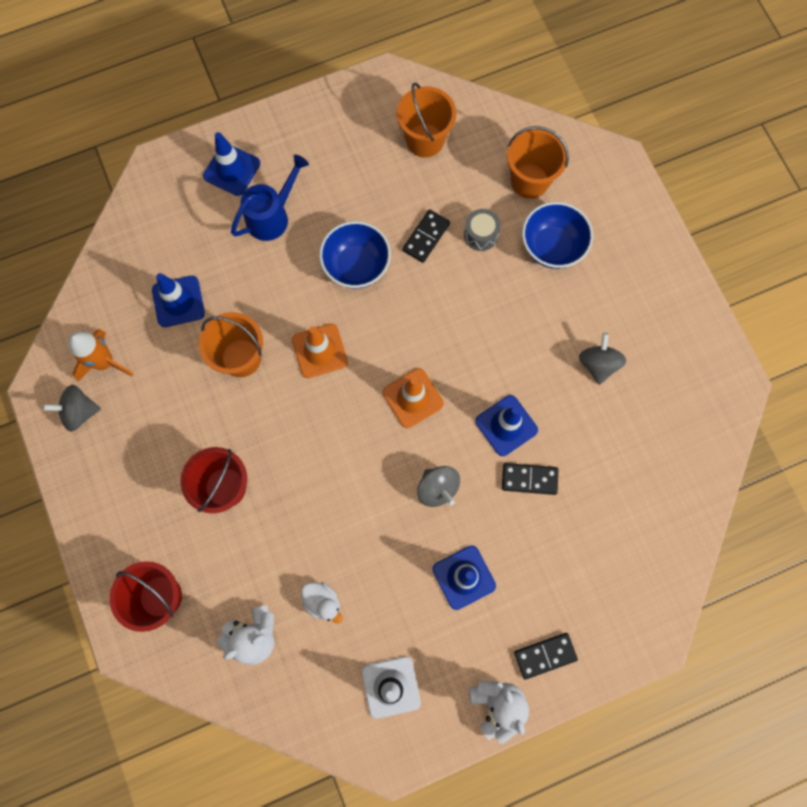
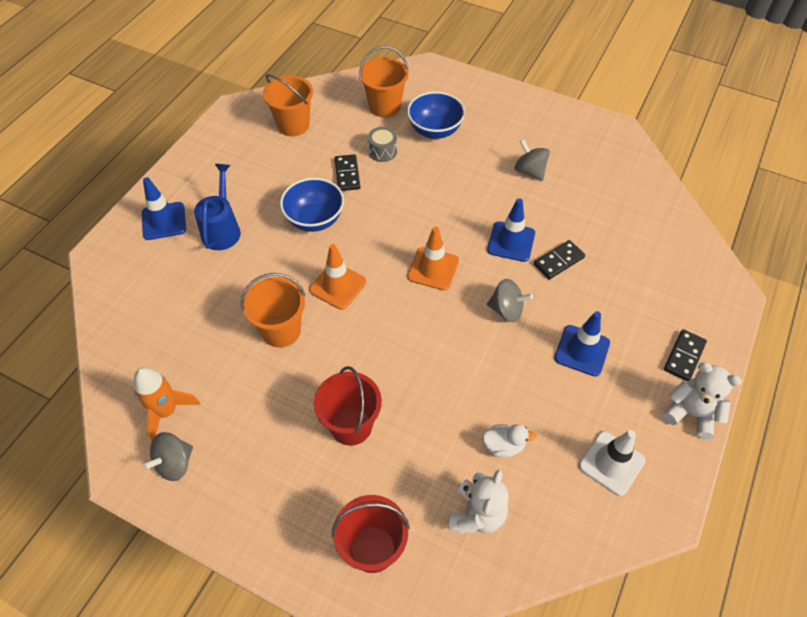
camera: 40 degrees left, 20 degrees down
blue traffic cone [152,273,205,327] -> none

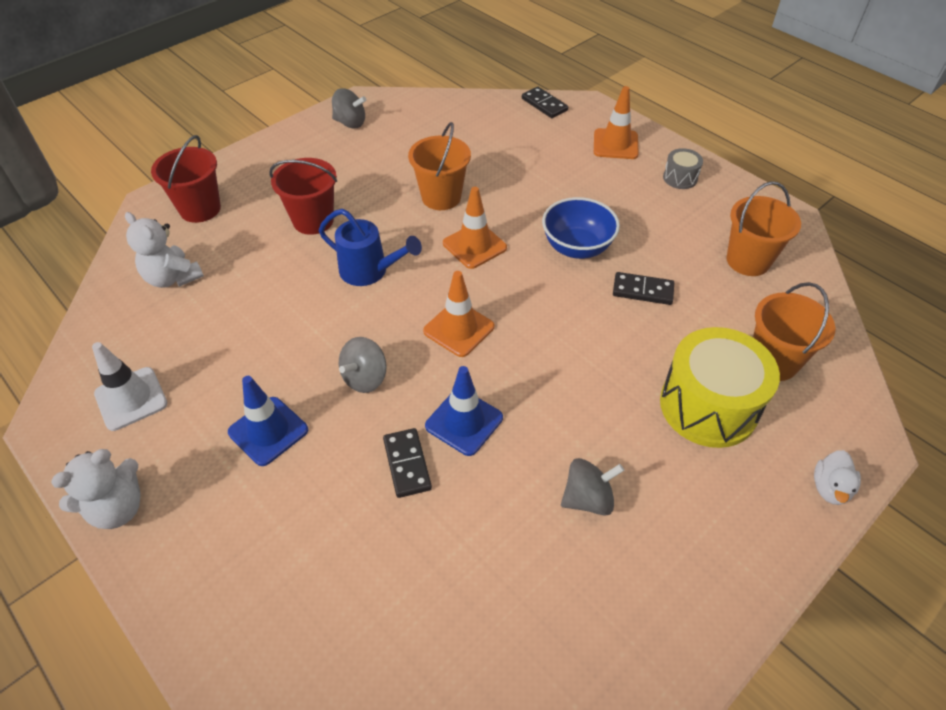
camera: 110 degrees right, 5 degrees down
orange rocket [134,367,200,441] -> none
blue traffic cone [142,177,186,240] -> orange traffic cone [594,86,639,159]
grey spinning top [143,432,193,481] -> grey spinning top turned 135 degrees clockwise [332,88,366,129]
blue watering can [194,164,241,250] -> blue watering can moved to [319,209,422,286]
grey drum [368,127,397,162] -> grey drum moved to [663,148,703,189]
blue bowl [407,91,465,139] -> yellow drum [660,327,780,448]
white duck [482,424,536,458] -> white duck moved to [814,450,861,505]
black domino [664,329,707,381] -> black domino moved to [522,87,568,118]

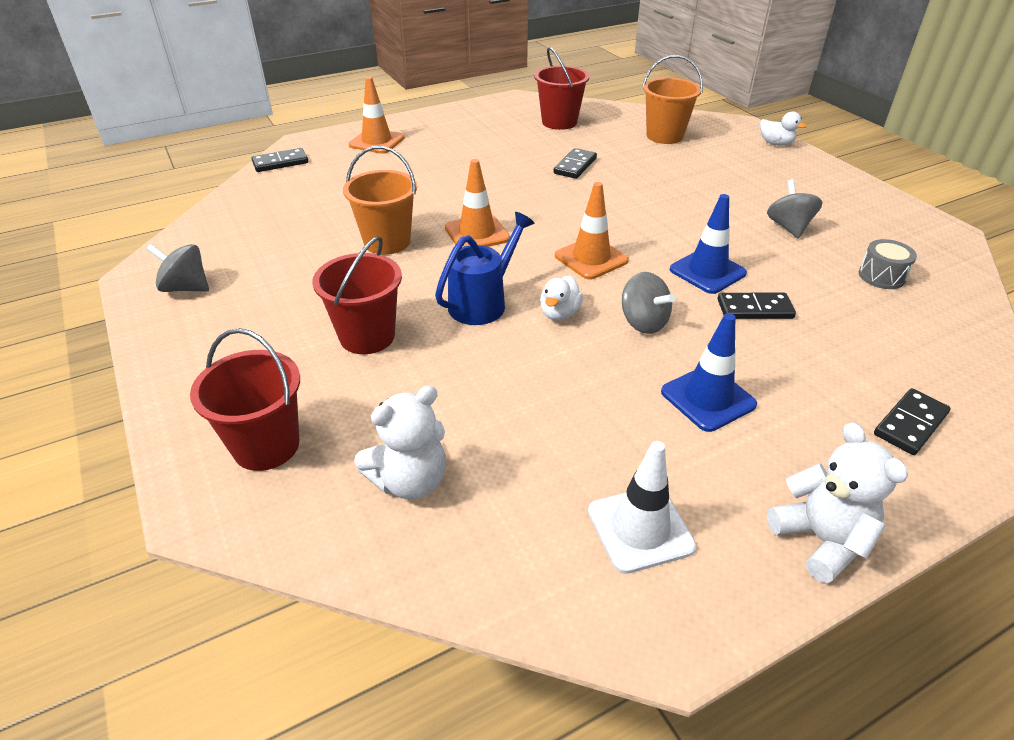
camera: 75 degrees left, 10 degrees down
grey spinning top [332,88,366,129] -> grey spinning top turned 105 degrees counterclockwise [147,244,209,292]
blue bowl [542,197,620,259] -> none
yellow drum [660,327,780,448] -> none
grey drum [663,148,703,189] -> grey drum moved to [859,239,917,289]
orange bucket [727,181,801,276] -> red bucket [534,47,590,130]
none -> white duck [540,276,583,321]
none -> black domino [874,388,951,455]

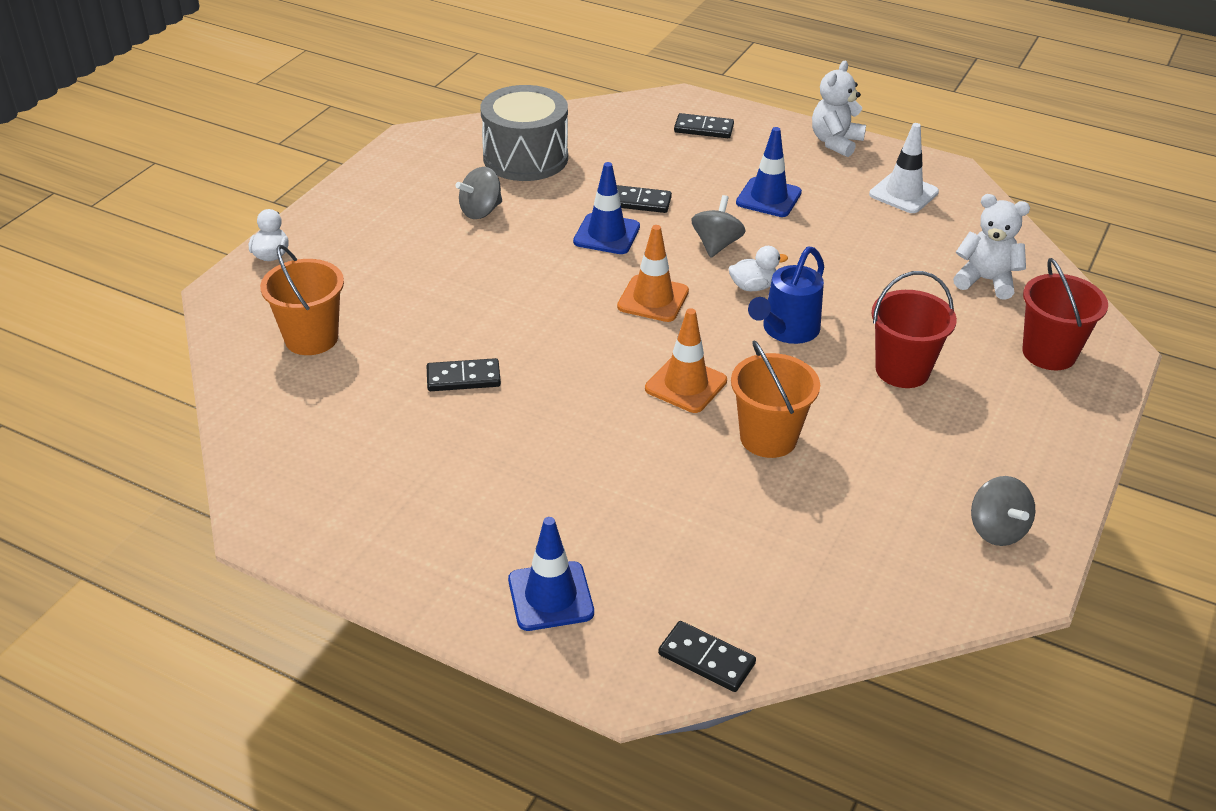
camera: 125 degrees left, 0 degrees up
orange traffic cone [348,76,405,154] -> blue traffic cone [508,517,594,631]
blue watering can [435,212,535,325] -> blue watering can turned 60 degrees counterclockwise [748,247,824,344]
red bucket [534,47,590,130] -> none
black domino [718,293,796,319] -> black domino turned 45 degrees counterclockwise [617,185,672,213]
grey drum [859,239,917,289] -> grey drum [481,85,568,181], size x2.16

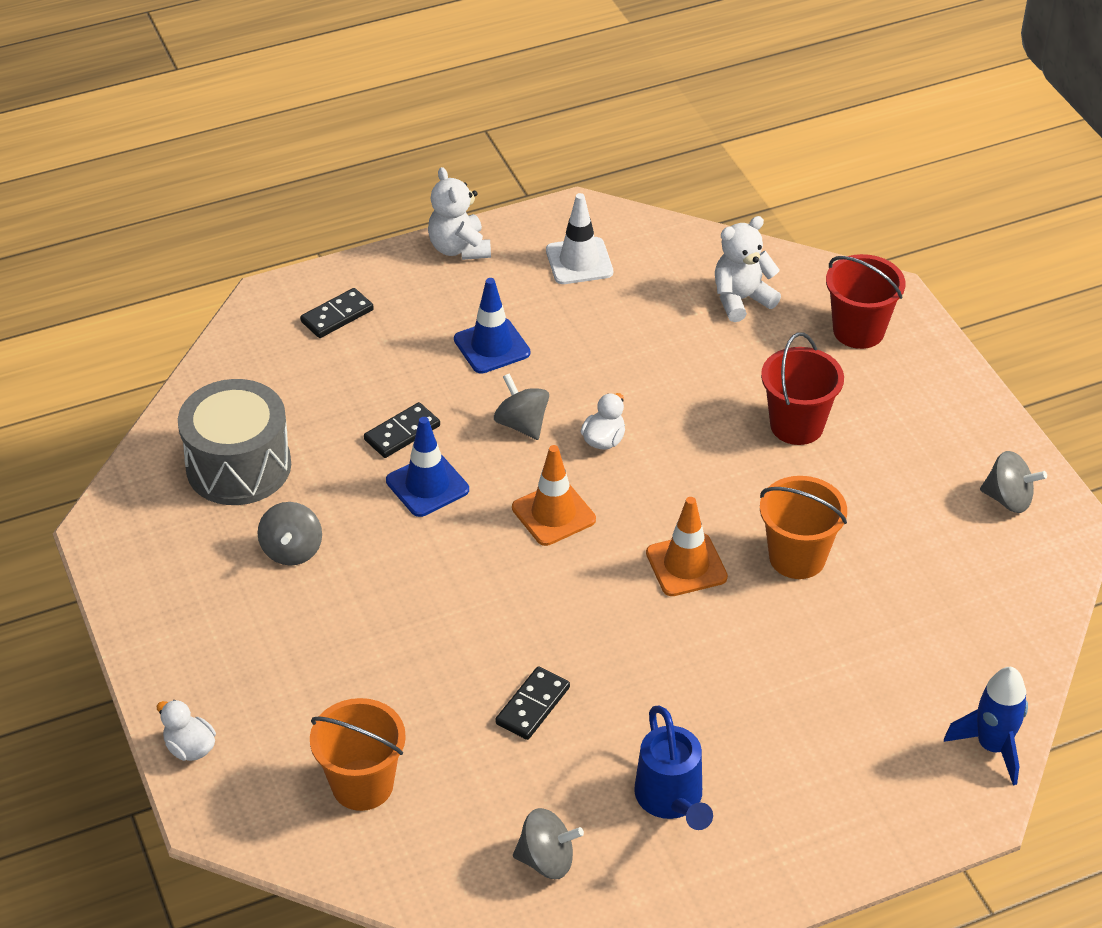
camera: 50 degrees left, 5 degrees up
blue traffic cone [508,517,594,631] -> none
black domino [658,621,756,692] -> blue rocket [944,667,1028,785]
blue watering can [748,247,824,344] -> blue watering can moved to [634,705,713,830]
none -> grey spinning top [513,808,584,879]

